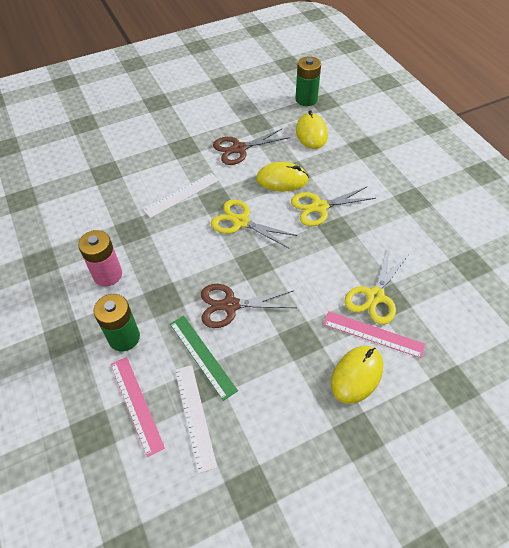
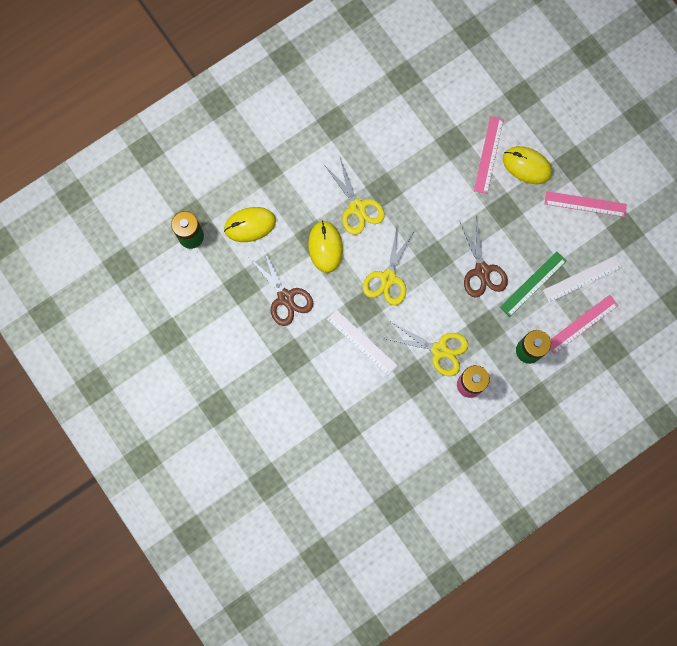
camera: 100 degrees left, 25 degrees up
yellow scissors [345,248,408,325] -> yellow scissors moved to [384,322,468,376]
none -> pink ruler [545,191,627,217]

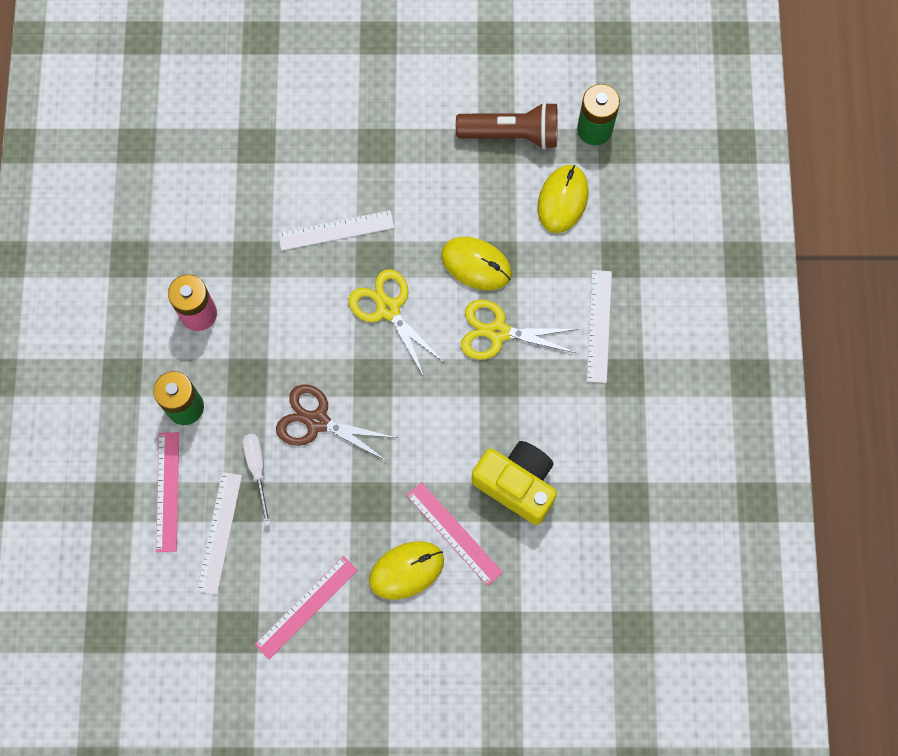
camera: 125 degrees right, 5 degrees down
brown scissors [250,247,313,326] -> none
yellow scissors [384,322,468,376] -> none
green ruler [500,251,566,317] -> white screwdriver [243,434,271,526]
none -> brown flashlight [456,102,558,149]
none -> yellow camera [471,441,557,525]
none -> white ruler [587,270,612,383]

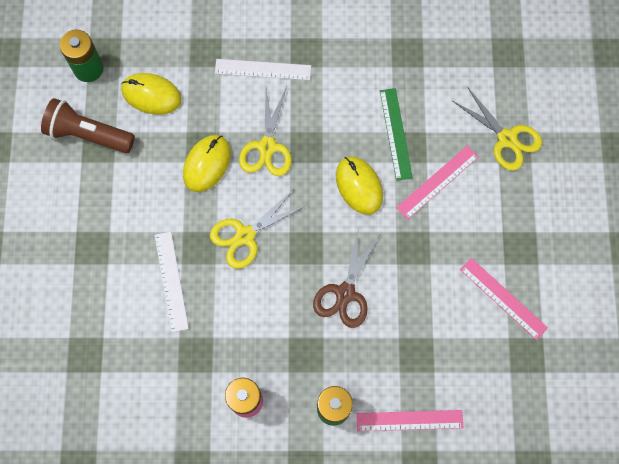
camera: 90 degrees left, 0 degrees up
white ruler [197,472,242,595] -> none
white screwdriver [243,434,271,526] -> none
yellow mouse [369,541,444,600] -> yellow mouse moved to [336,156,383,215]
brown flashlight [456,102,558,149] -> brown flashlight turned 75 degrees counterclockwise [41,98,135,153]
yellow camera [471,441,557,525] -> green ruler [380,88,413,181]
none -> yellow scissors [453,87,542,171]

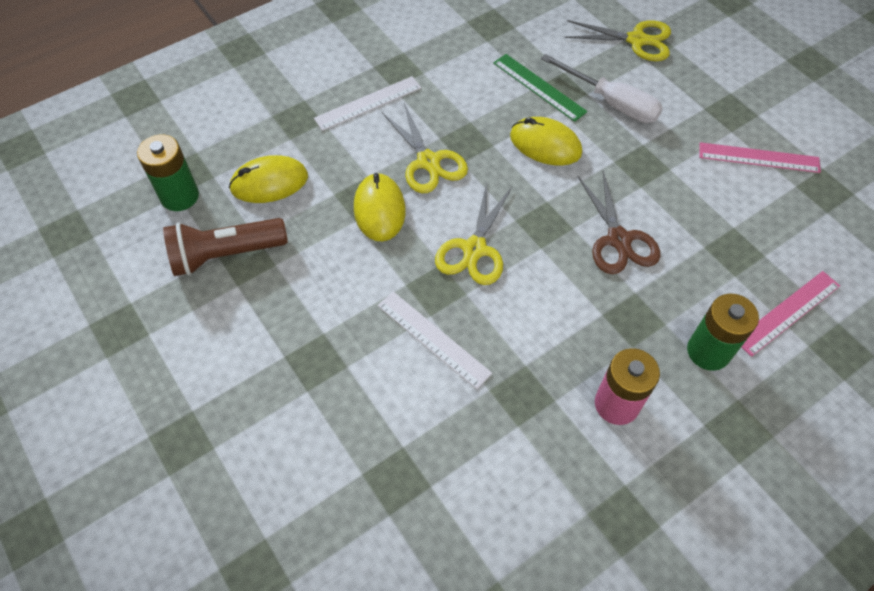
camera: 35 degrees left, 15 degrees down
pink ruler [396,145,479,220] -> white screwdriver [541,54,663,123]

